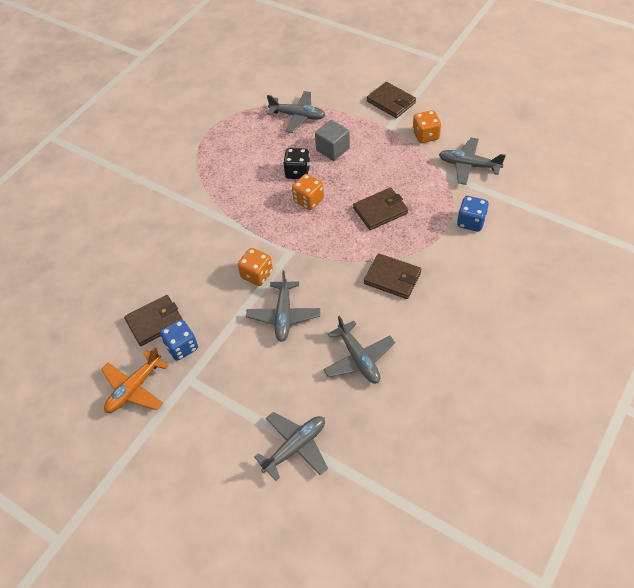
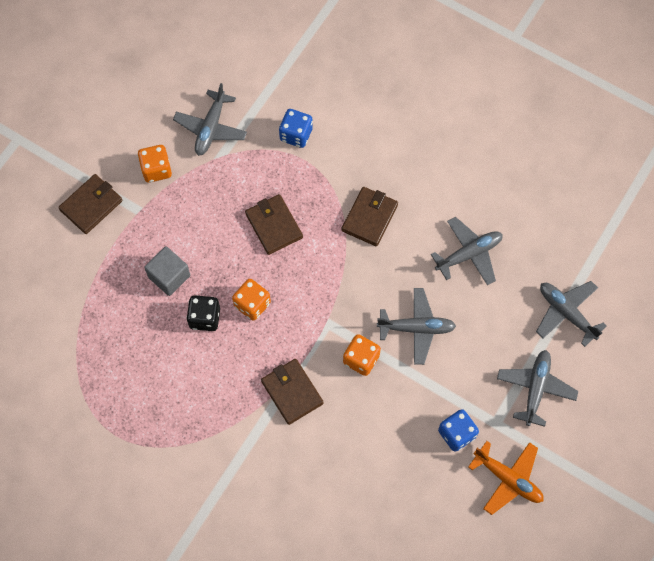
camera: 95 degrees left, 15 degrees up
brown wallet [124,295,182,346] -> brown wallet moved to [261,359,324,425]
grey plane [267,91,325,133] -> grey plane moved to [497,350,578,427]

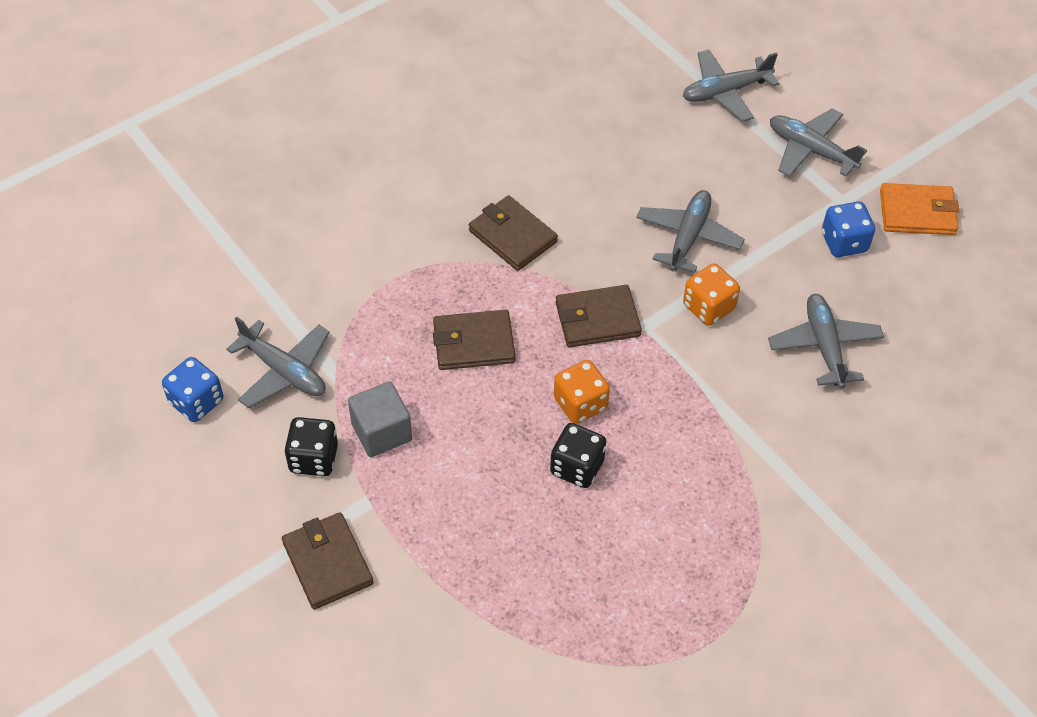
camera: 70 degrees left, 15 degrees down
orange dice [138,145,172,183] -> black dice [284,417,338,476]
grey cube [144,246,190,296] -> grey cube moved to [348,381,412,457]
brown wallet [261,359,324,425] -> brown wallet moved to [556,285,642,347]
blue dice [279,109,313,148] -> blue dice moved to [162,357,223,422]
grey plane [431,217,503,285] -> grey plane moved to [768,294,884,389]
orange plane [468,441,544,515] -> orange wallet [880,183,959,235]

